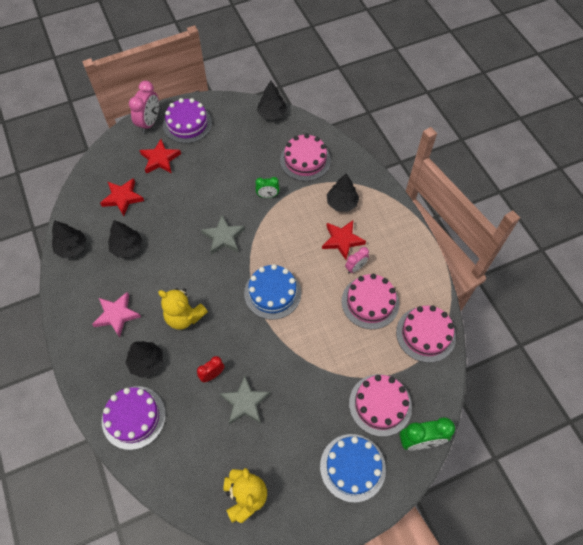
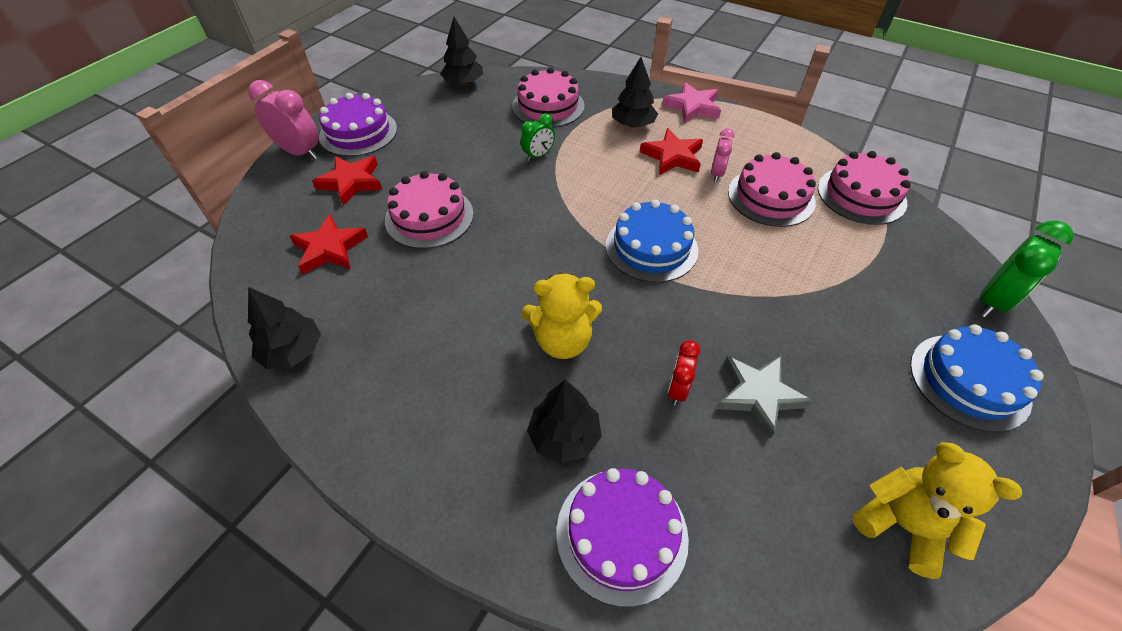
camera: 35 degrees left, 10 degrees down
pink star [92,292,141,337] -> pink star moved to [662,82,721,124]
black tree [108,220,143,258] -> none
pink clock [129,81,159,133] -> pink clock turned 45 degrees counterclockwise [248,80,319,160]
grey star [201,215,245,255] -> none
pink cake [349,374,412,437] -> pink cake moved to [385,171,474,249]

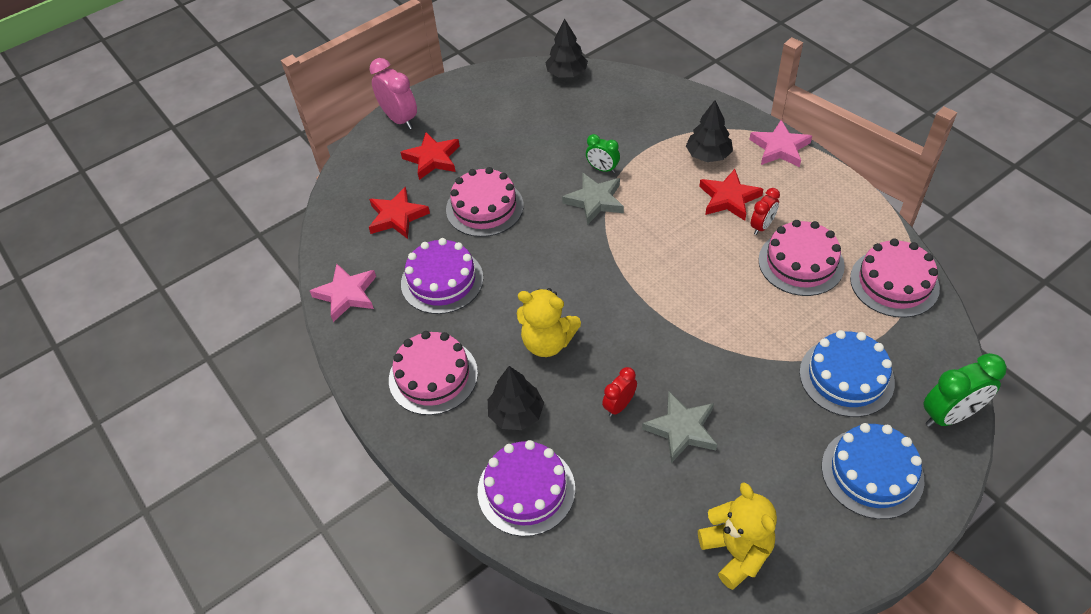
camera: 25 degrees right, 0 degrees up
black tree [248,287,321,369] -> pink star [310,264,376,322]
purple cake [319,93,397,157] -> purple cake moved to [401,238,483,314]
pink cake [512,67,585,128] -> pink cake moved to [389,331,478,415]
green clock [521,113,555,161] -> green clock turned 45 degrees clockwise [586,134,620,173]
blue cake [606,199,698,283] -> blue cake moved to [800,330,895,417]
pink clock [711,129,735,182] -> red clock [751,188,780,235]
none -> grey star [562,173,624,225]

